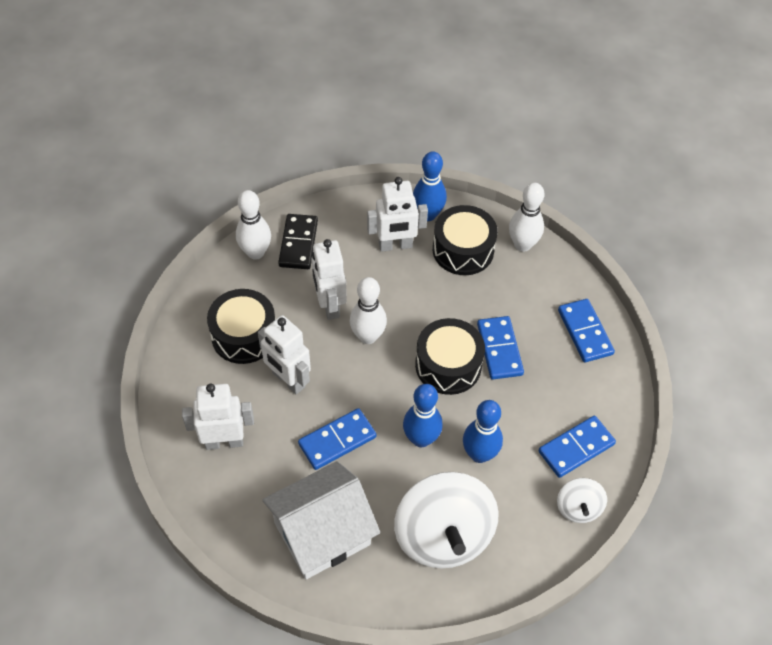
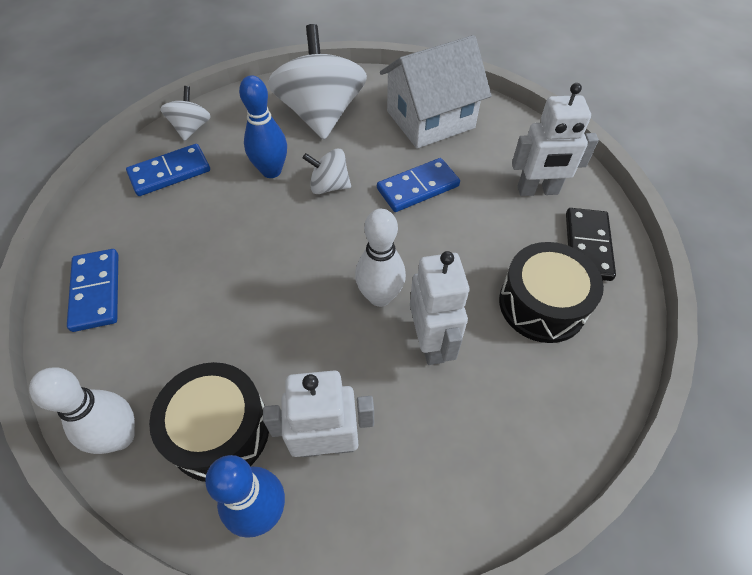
camera: 175 degrees left, 0 degrees up
white bowling pin [236,190,271,260] -> none
white robot [258,315,311,394] -> none
black domino [278,214,318,269] -> black domino moved to [566,208,616,281]
blue bowling pin [403,384,443,447] -> white spinning top [303,148,351,194]
black drum [415,318,485,395] -> none
blue domino [477,316,524,379] -> none

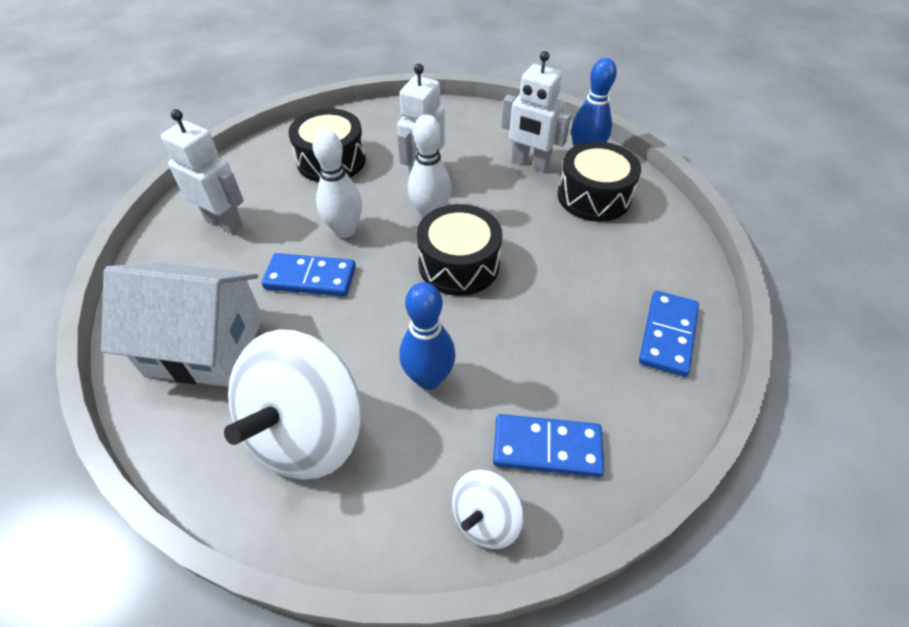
camera: 145 degrees left, 5 degrees down
white bowling pin [29,367,135,454] -> white bowling pin moved to [312,130,362,238]
white spinning top [303,148,351,194] -> none
black domino [566,208,616,281] -> none
none -> black drum [416,204,502,296]

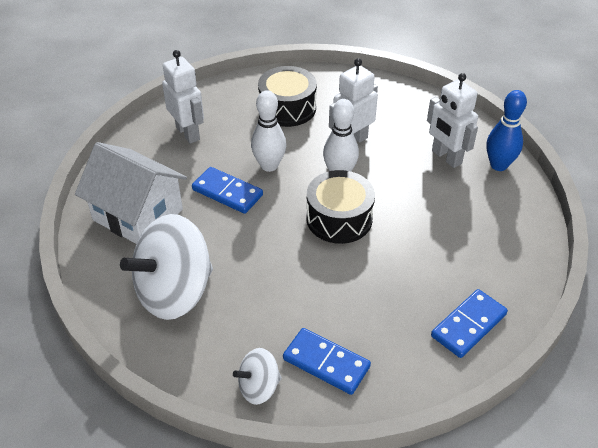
camera: 25 degrees right, 5 degrees down
blue bowling pin [399,282,456,390] -> none
black drum [558,142,641,222] -> none

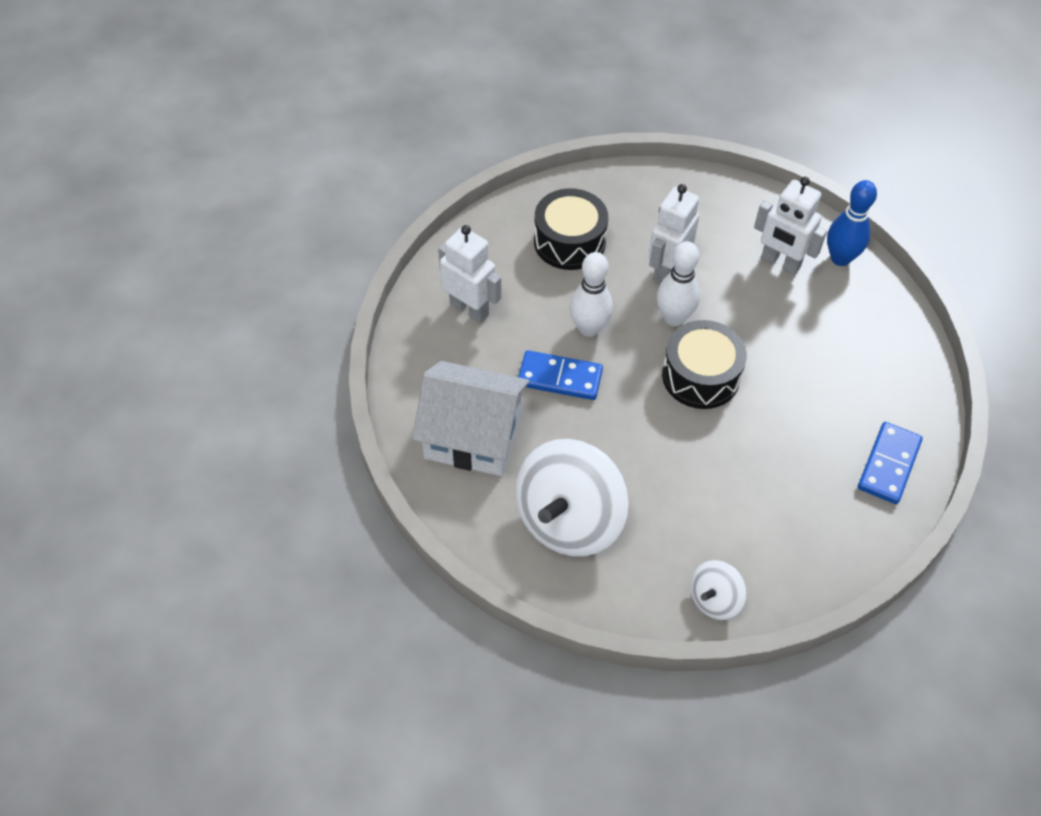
camera: 20 degrees left, 10 degrees up
blue domino [283,328,371,395] -> none

